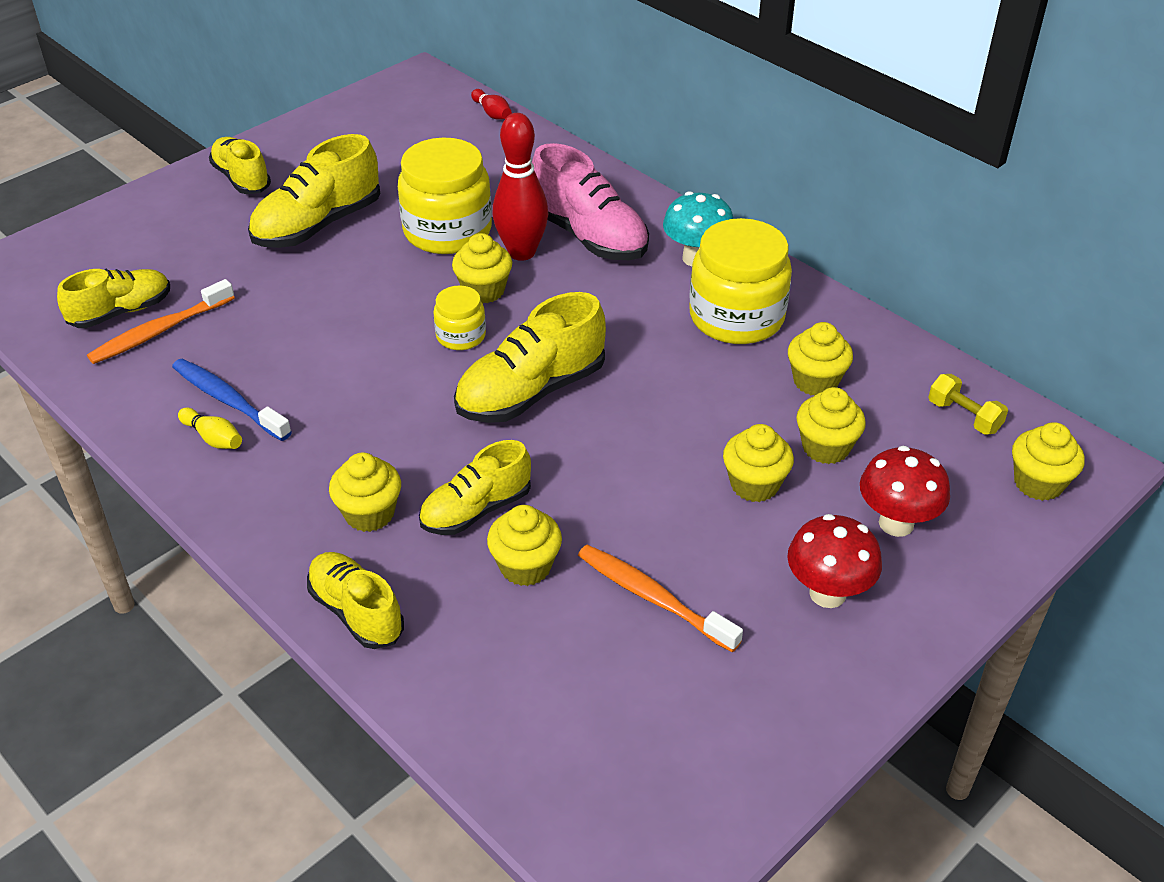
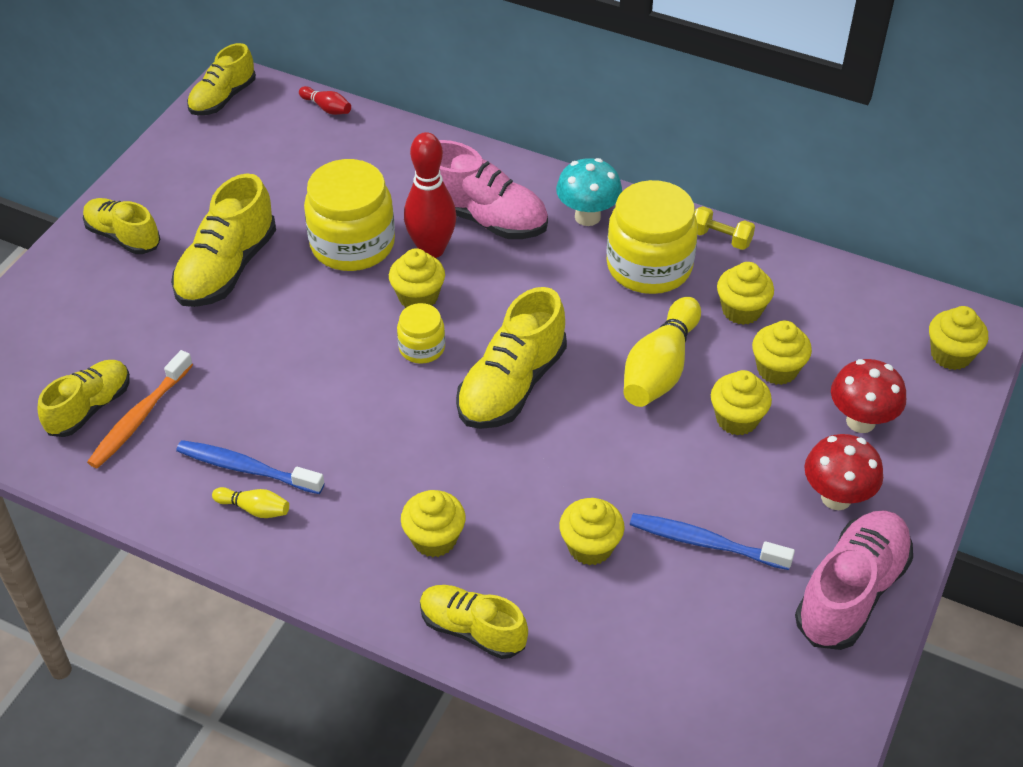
camera: 20 degrees left, 5 degrees up
yellow shoe [419,440,531,535] -> yellow shoe moved to [187,43,256,115]
orange toothbrush [578,545,743,652] -> blue toothbrush [630,513,795,570]
yellow dumbbell [928,374,1008,435] -> yellow dumbbell moved to [695,206,755,250]
none -> yellow bowling pin [624,297,701,407]
none -> pink shoe [795,510,913,650]

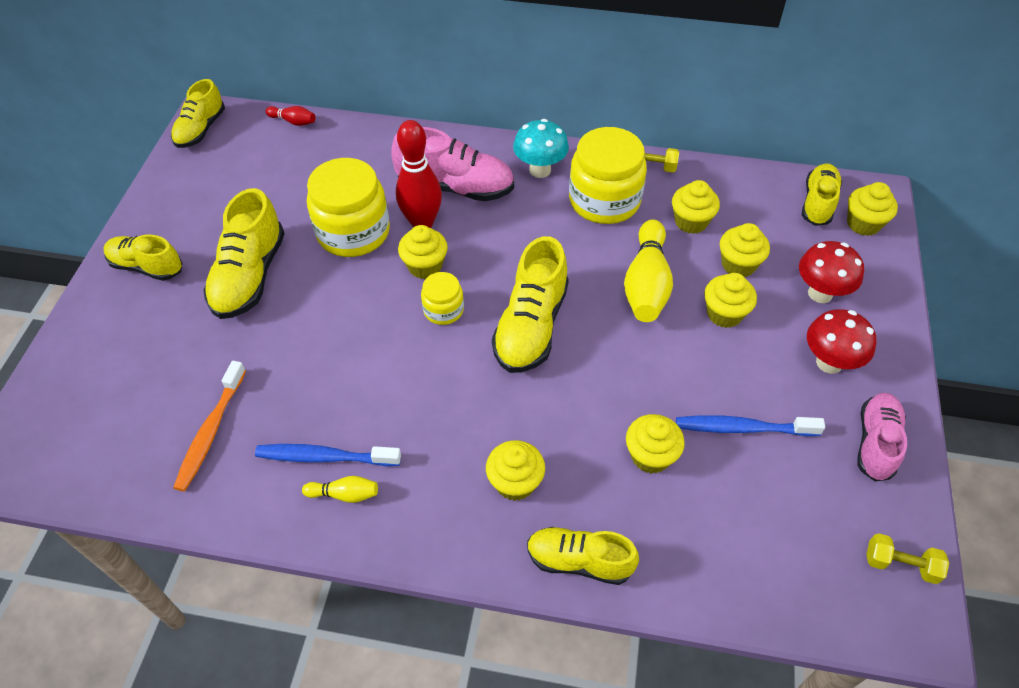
camera: 15 degrees left, 5 degrees up
yellow shoe [37,360,130,437] -> yellow shoe moved to [802,163,842,226]
pink shoe [795,510,913,650] -> pink shoe [857,393,907,481], size x0.66
none -> yellow dumbbell [866,533,949,584]

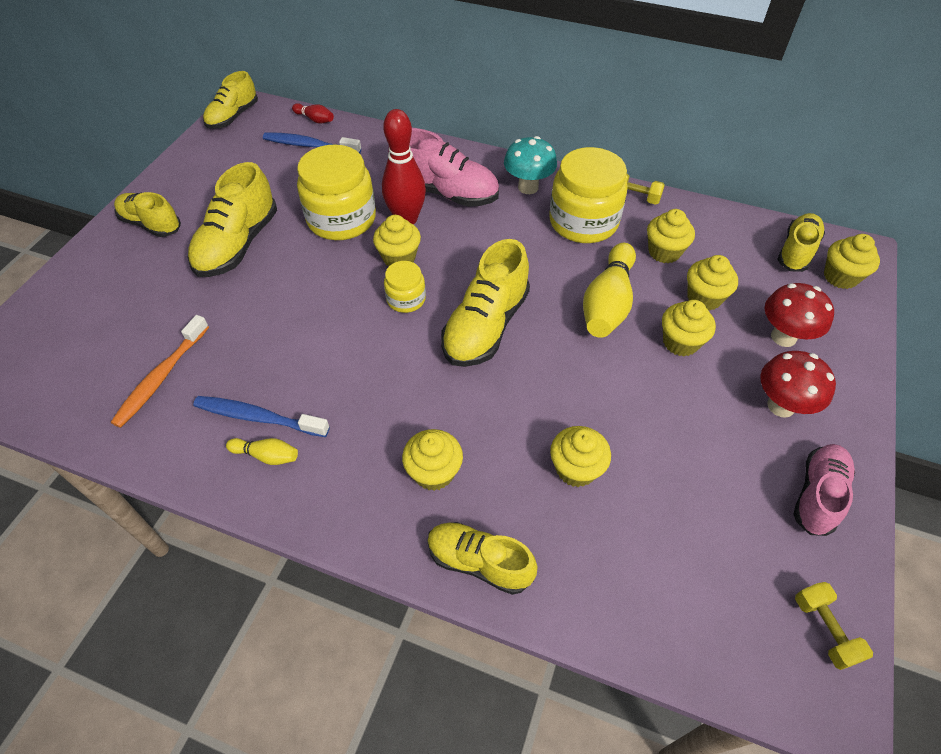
camera: 10 degrees right, 0 degrees up
blue toothbrush [676,415,825,436] -> blue toothbrush moved to [263,132,361,154]
yellow dumbbell [866,533,949,584] -> yellow dumbbell turned 45 degrees clockwise [795,582,873,670]

